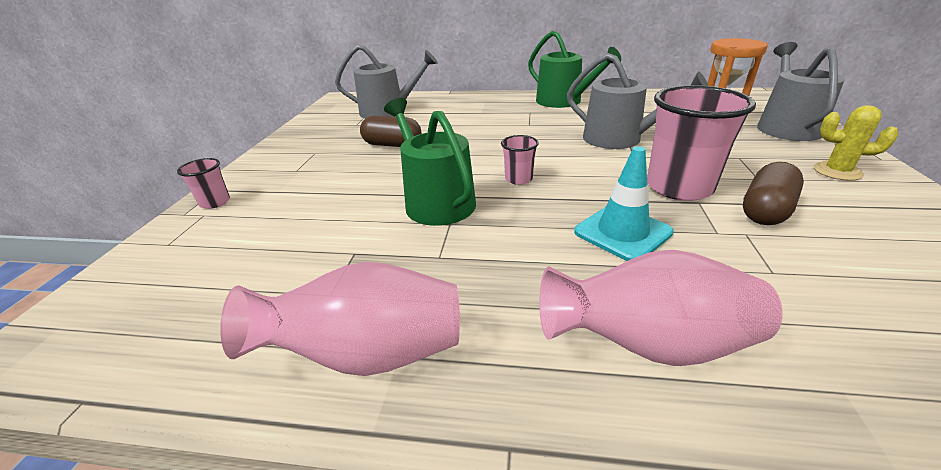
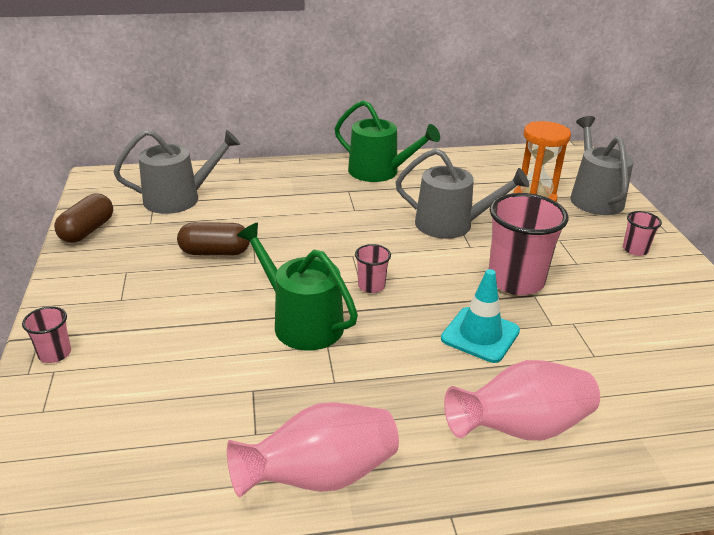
camera: 20 degrees left, 0 degrees up
brown capsule [743,162,804,225] -> brown capsule moved to [54,194,113,243]
yellow cactus [814,105,899,181] -> pink cup [623,211,662,256]

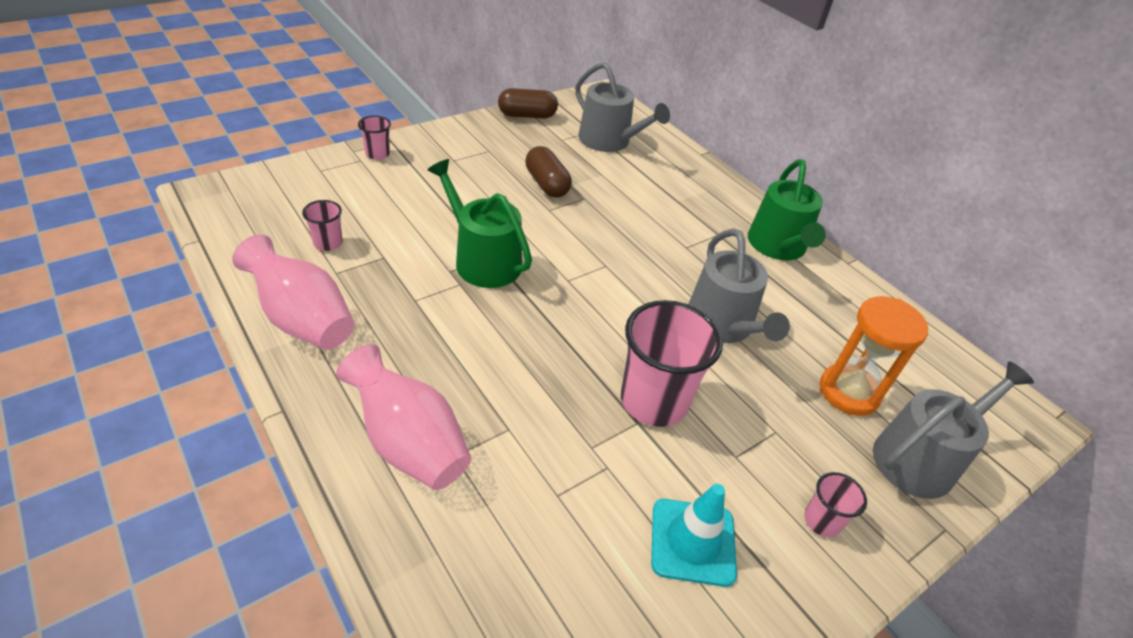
camera: 60 degrees right, 10 degrees up
green watering can [237,222,358,350] -> green watering can turned 60 degrees counterclockwise [427,159,532,288]
pink cup [355,244,391,293] -> pink cup moved to [302,200,343,251]
turquoise traffic cone [441,269,520,363] -> turquoise traffic cone moved to [651,484,737,587]

